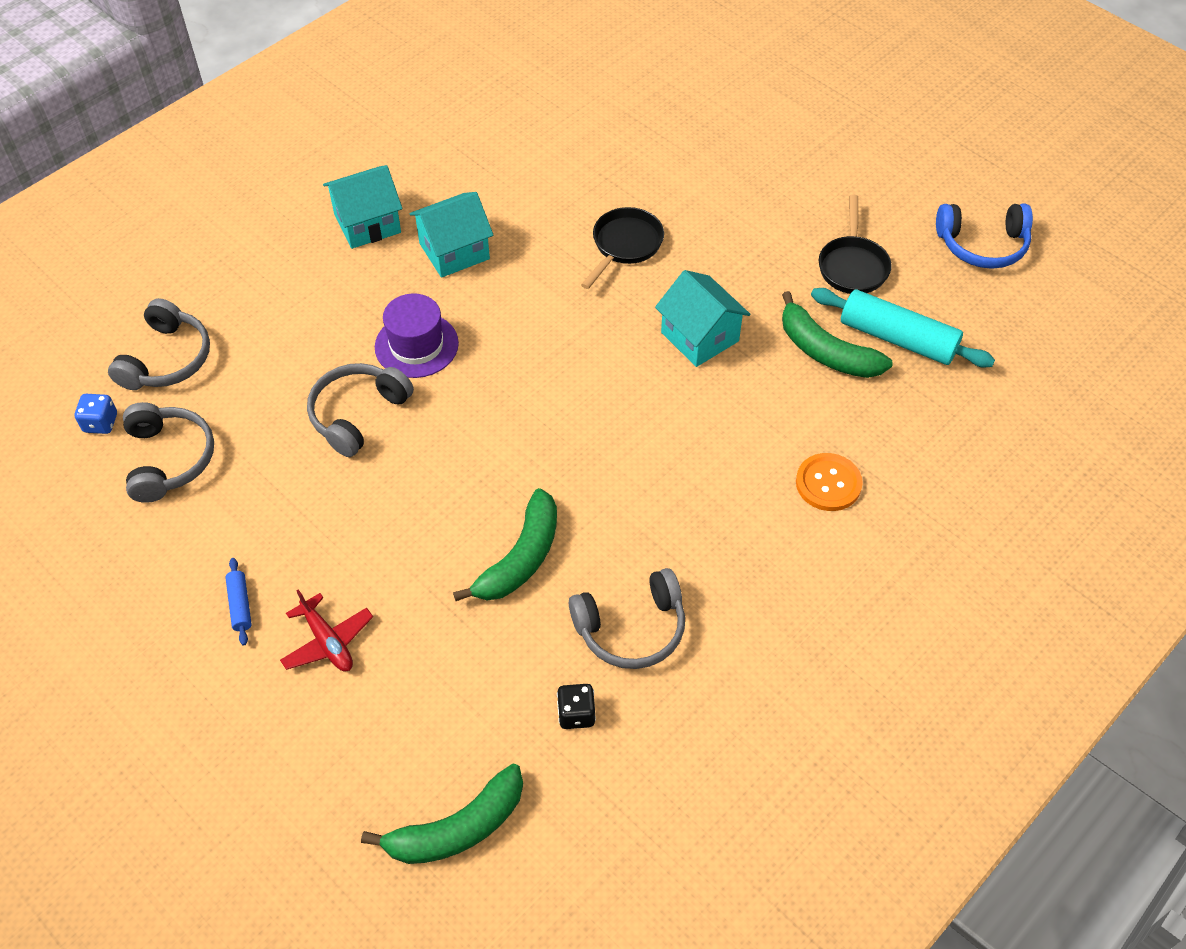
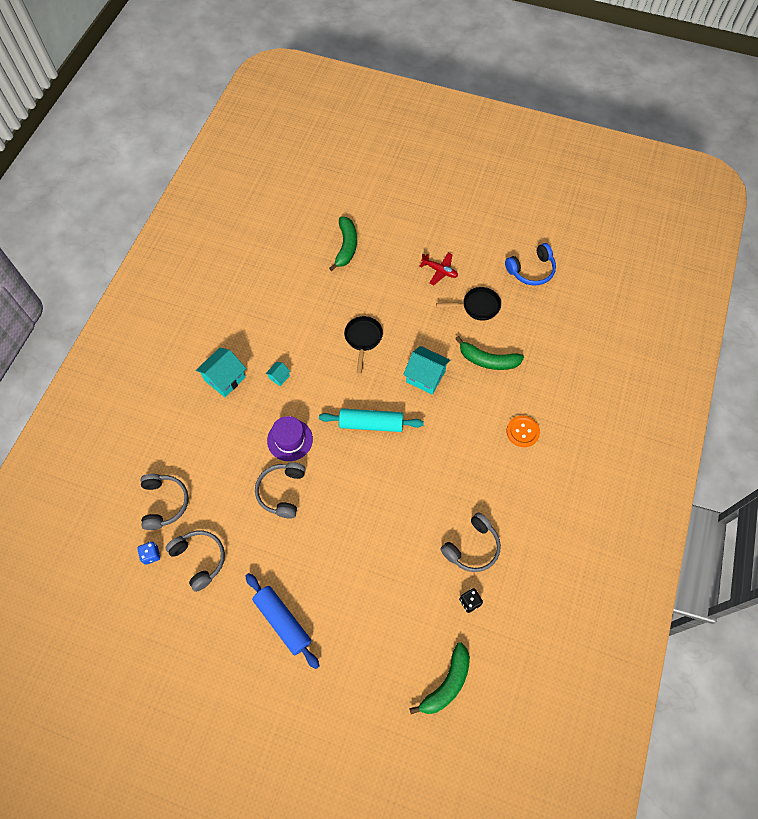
camera: 25 degrees left, 10 degrees up
blue rolling pin [225,558,252,645] -> blue rolling pin [246,573,319,669], size x2.18
red plane [280,589,373,671] -> red plane moved to [419,253,458,285]
turquoise house [409,192,493,278] -> turquoise house [266,362,291,386], size x0.50
green banana [453,488,557,601] -> green banana moved to [329,216,357,271]
turquoise rolling pin [811,288,995,368] -> turquoise rolling pin moved to [319,408,424,432]
black pan [819,195,892,294] -> black pan turned 75 degrees counterclockwise [436,287,501,321]

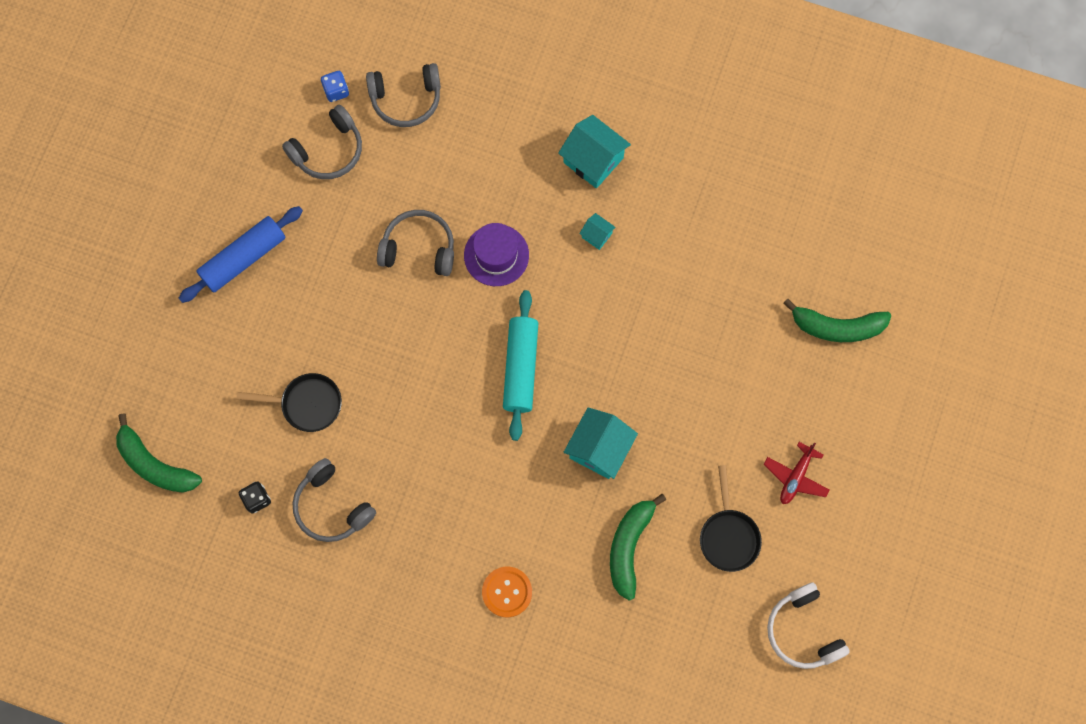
camera: 90 degrees right, 10 degrees up
black pan [344,316,383,374] -> black pan moved to [237,373,342,432]
blue headphones [505,243,556,285] -> white headphones [767,582,850,669]

